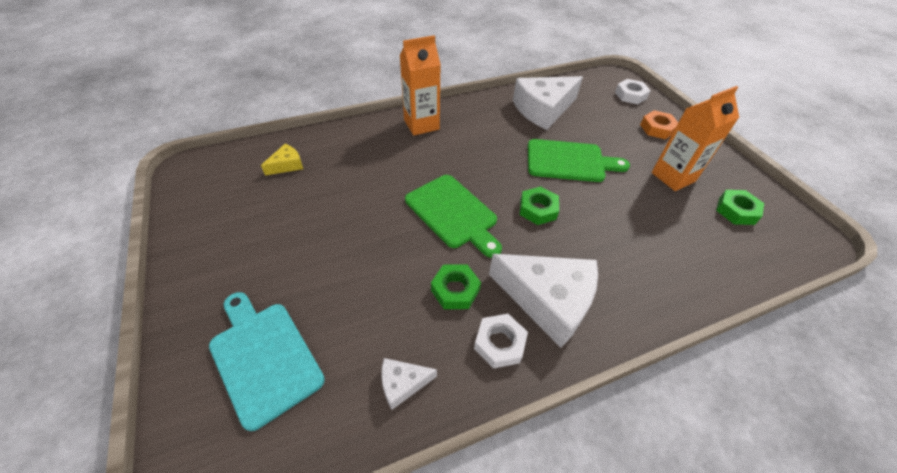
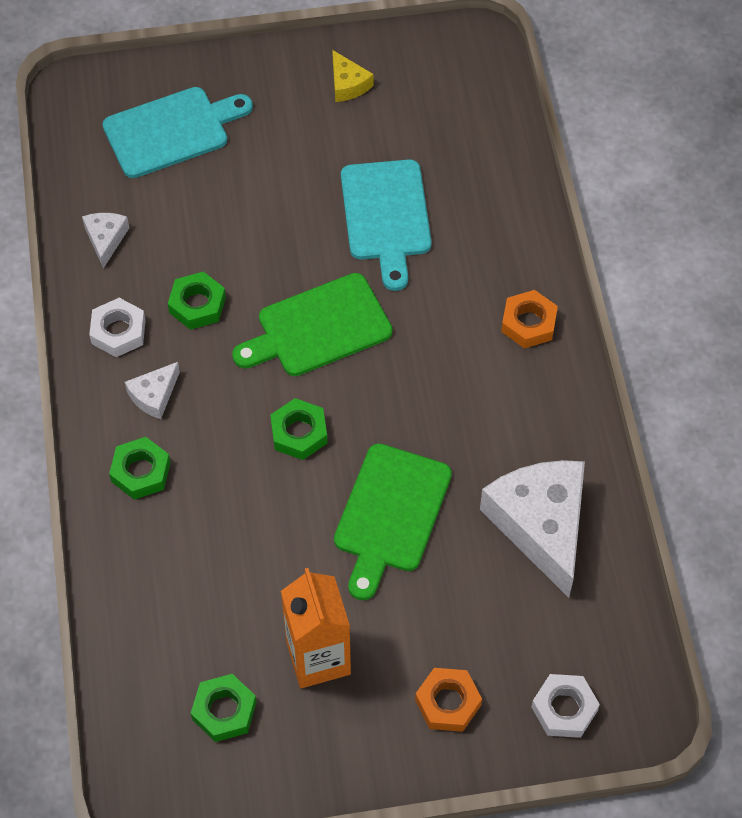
camera: 105 degrees right, 10 degrees up
yellow cheese [261,144,303,176] -> yellow cheese moved to [332,50,373,102]
orange carton [400,35,441,136] -> orange nut [501,290,558,349]
white cheese [489,254,598,348] -> white cheese [125,362,180,419], size x0.46
none -> green nut [109,437,171,500]
none -> turquoise cutting board [341,159,432,291]

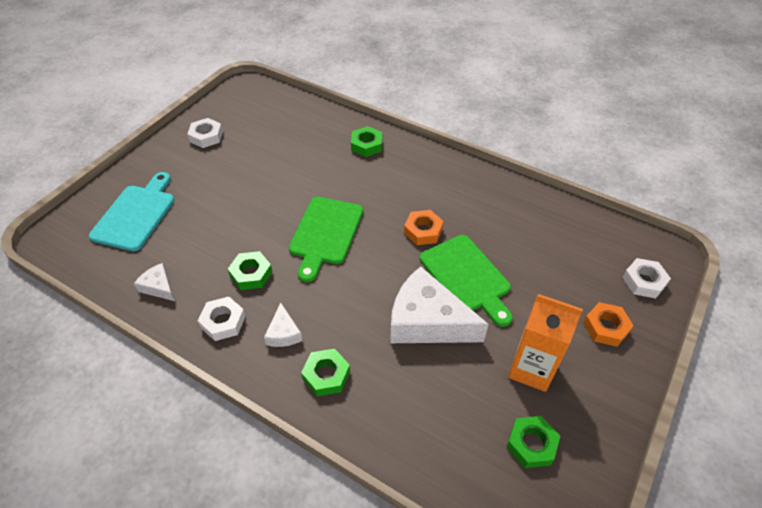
camera: 50 degrees left, 10 degrees down
green nut [270,398,328,460] -> green nut moved to [351,126,382,157]
yellow cheese [332,50,373,102] -> white nut [187,118,223,148]
turquoise cutting board [341,159,432,291] -> none
white cheese [480,460,585,598] -> white cheese moved to [390,266,489,343]
orange nut [501,290,558,349] -> orange nut moved to [404,210,444,245]

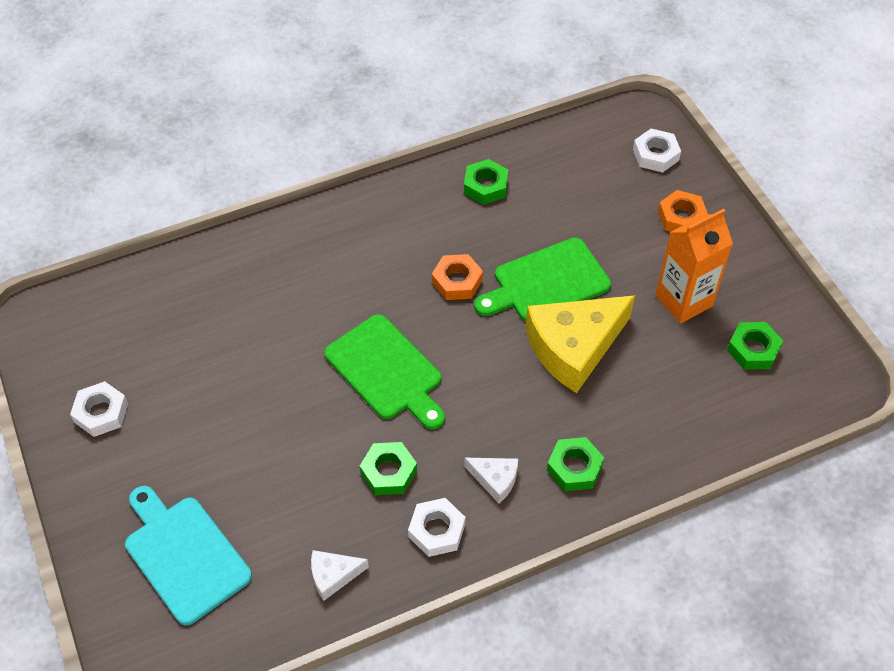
camera: 55 degrees left, 5 degrees up
green nut [351,126,382,157] -> green nut moved to [464,159,508,205]
white cheese [390,266,489,343] -> yellow cheese [525,295,635,393]
green cutting board [420,235,513,327] -> green cutting board turned 150 degrees clockwise [474,237,611,322]

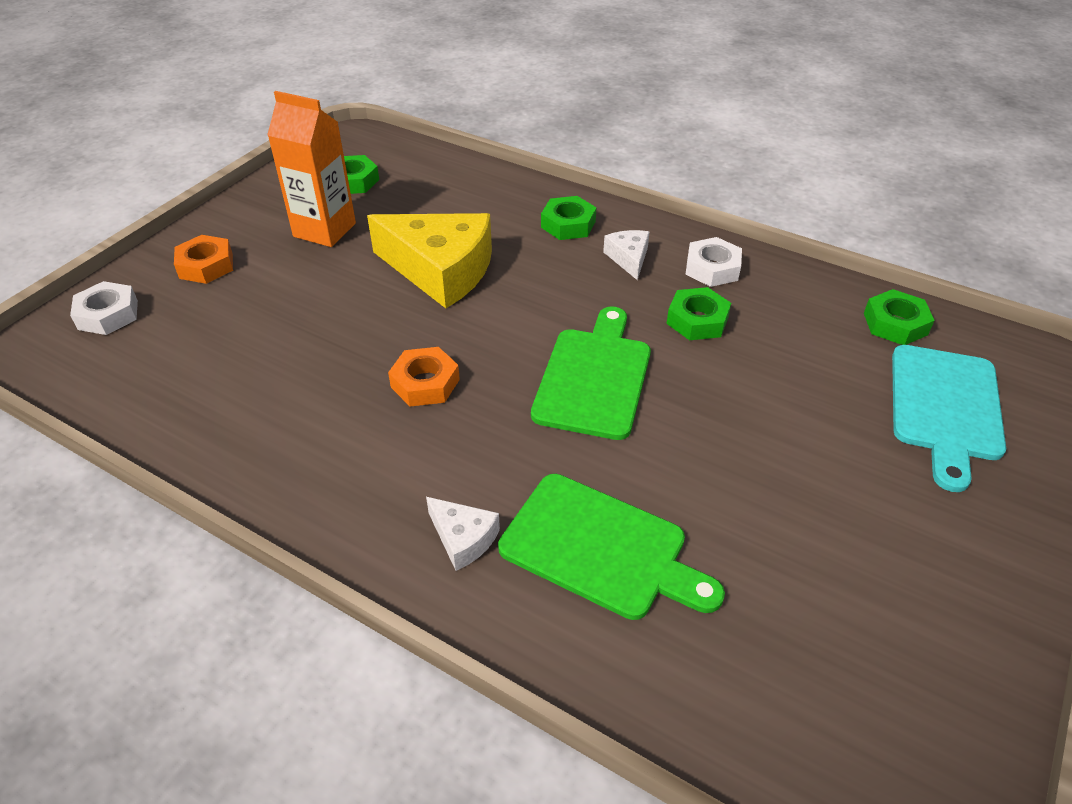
camera: 125 degrees left, 10 degrees down
white nut [70,381,128,437] -> none
white cheese [311,550,369,601] -> white cheese moved to [426,497,500,571]
green nut [464,159,508,205] -> green nut moved to [864,289,935,345]
green cutting board [474,237,611,322] -> green cutting board moved to [498,474,725,620]

